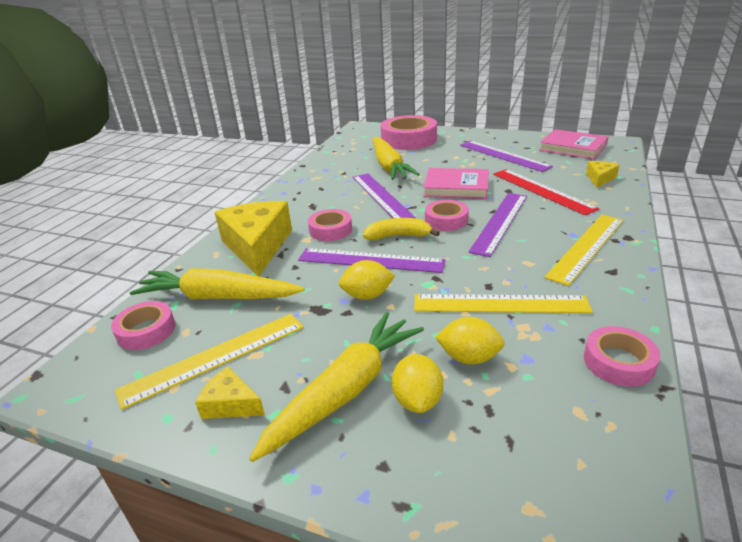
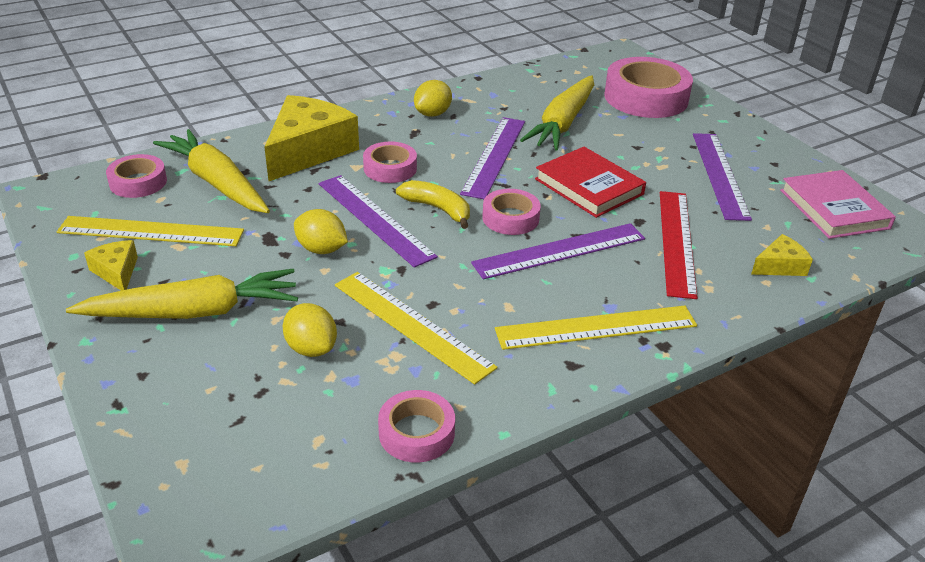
camera: 35 degrees right, 5 degrees up
yellow lemon [392,354,443,413] -> yellow lemon moved to [414,80,452,117]
pink book [423,168,489,199] -> red book [535,147,646,218]

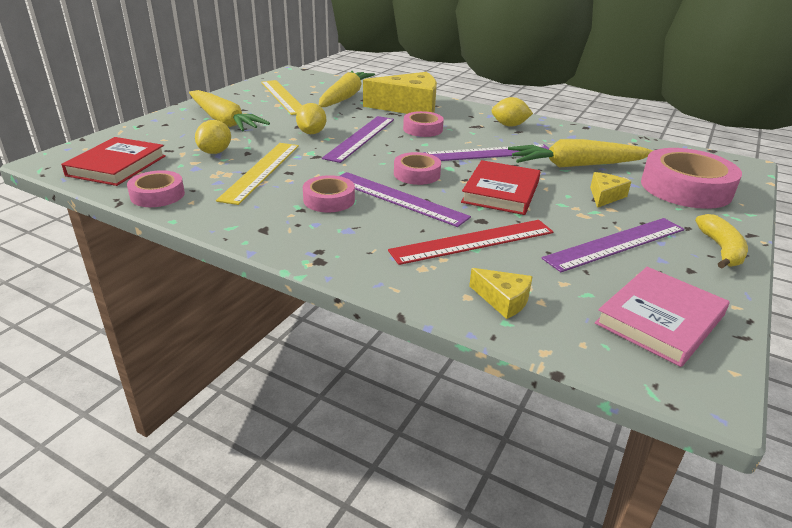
camera: 60 degrees right, 5 degrees down
yellow cheese [84,240,138,291] -> yellow cheese moved to [590,172,631,208]
pink tape [106,154,167,198] -> pink tape moved to [303,175,355,212]
yellow banana [396,180,470,229] -> yellow banana moved to [695,214,748,268]
yellow ruler [495,306,697,350] -> none
none -> red book [61,137,166,186]

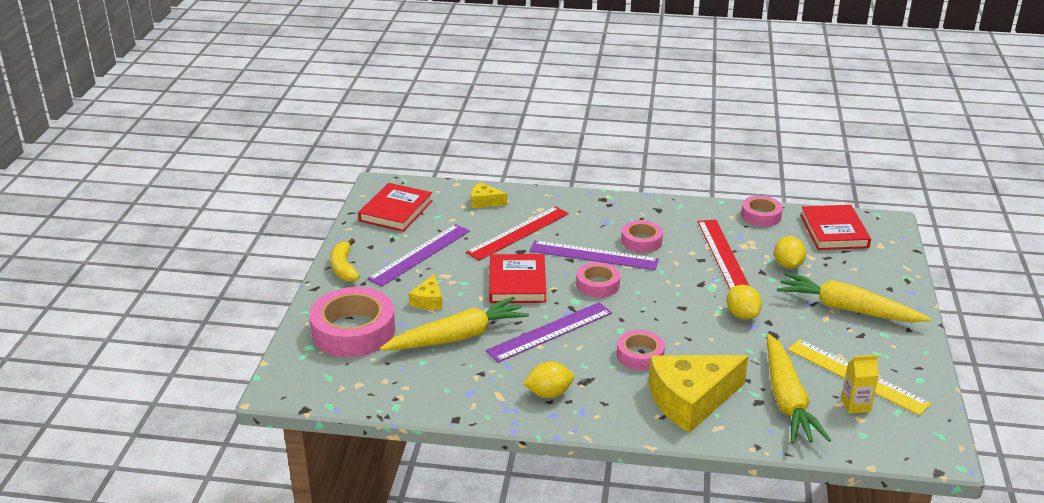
camera: 160 degrees right, 0 degrees up
yellow ruler [216,143,299,205] -> red ruler [698,220,749,289]
purple ruler [322,116,394,163] -> none
pink book [595,267,730,367] -> red book [358,183,432,232]
none -> yellow carton [841,355,879,413]

